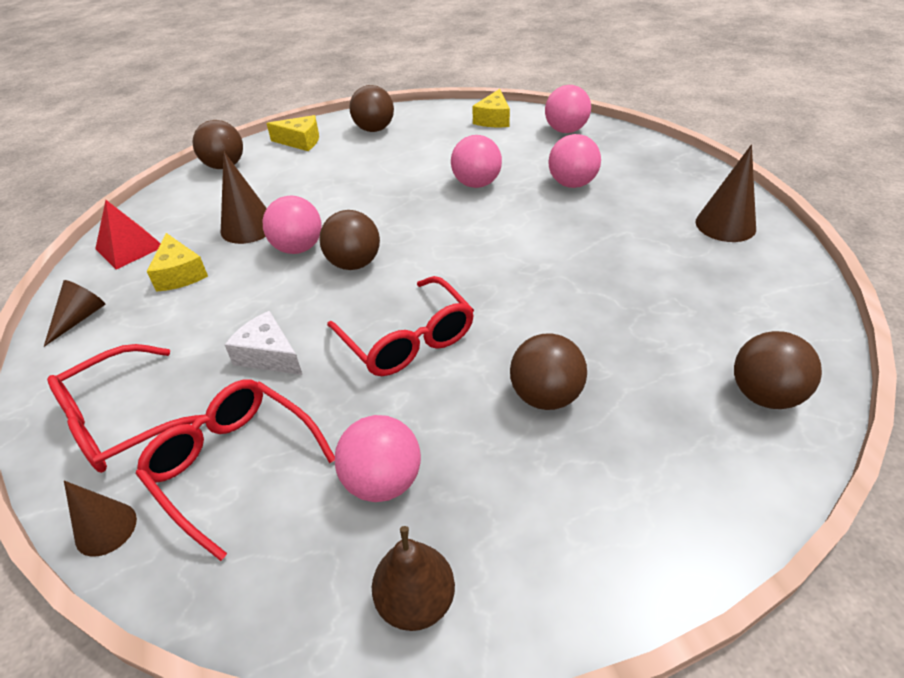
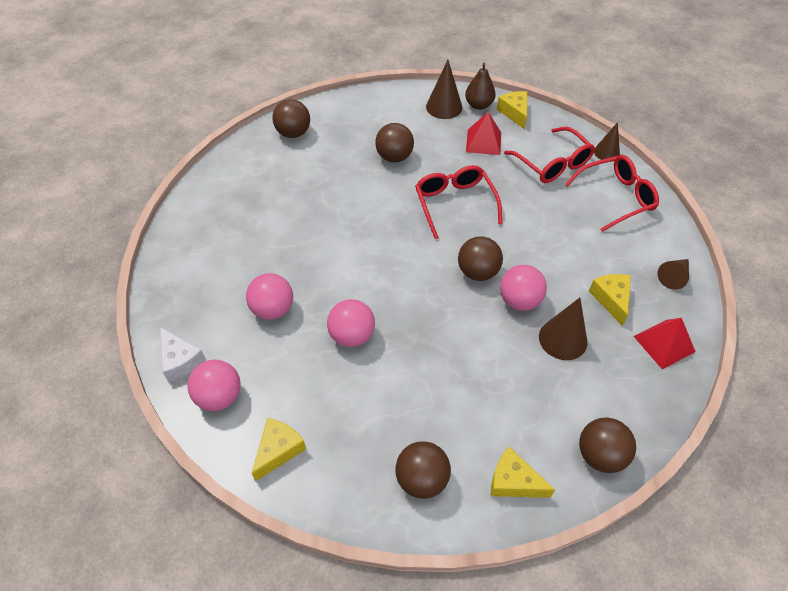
camera: 165 degrees left, 10 degrees up
white cheese [225,311,302,375] -> white cheese moved to [160,327,206,382]
pink ball [335,415,421,502] -> red pyramid [466,112,501,155]
brown cone [696,145,756,242] -> brown cone moved to [426,60,462,119]
none -> yellow cheese [497,91,527,129]

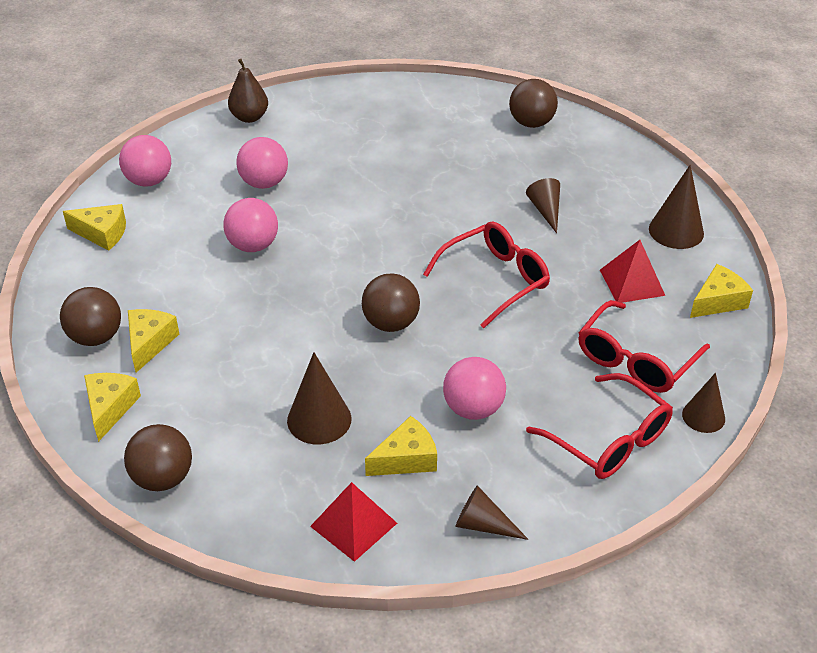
camera: 70 degrees right, 10 degrees down
white cheese [160,327,206,382] -> none
brown ball [375,123,414,162] -> brown cone [526,178,560,233]
brown pear [465,62,496,110] -> brown pear moved to [228,59,268,123]
pink ball [500,265,547,311] -> pink ball moved to [443,357,506,420]
none -> yellow cheese [128,309,179,373]

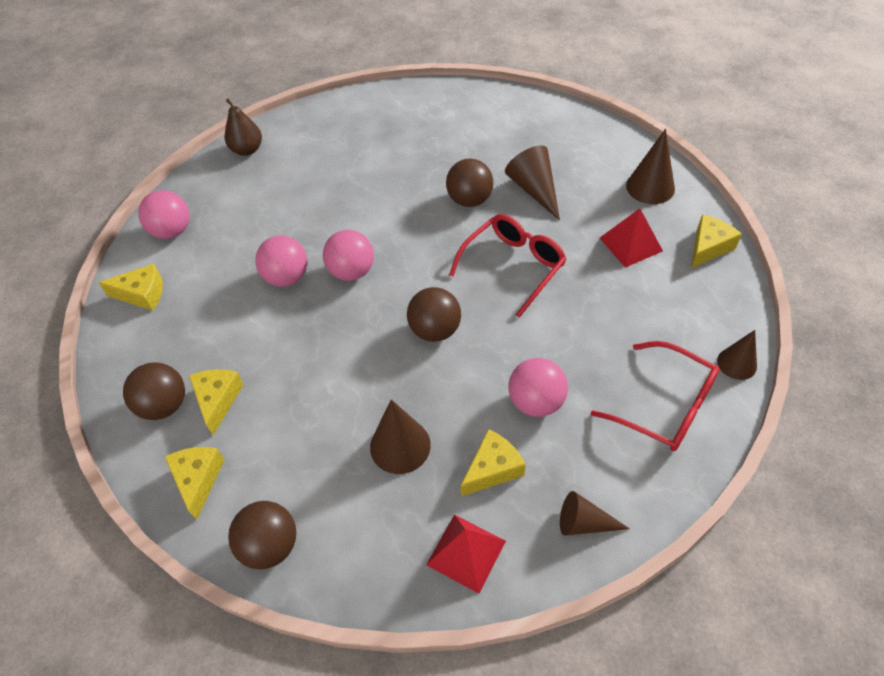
camera: 10 degrees left, 10 degrees up
pink ball [236,137,288,189] -> pink ball moved to [323,230,374,281]
brown ball [509,79,558,128] -> brown ball moved to [446,159,493,207]
brown cone [526,178,560,233] -> brown cone [505,145,560,221], size x1.51
red glasses [578,300,710,393] -> none

